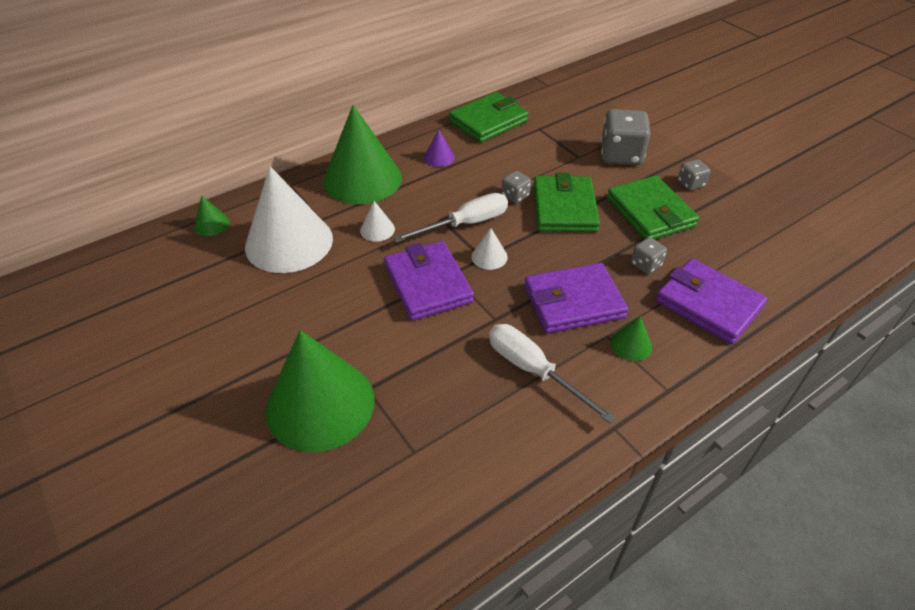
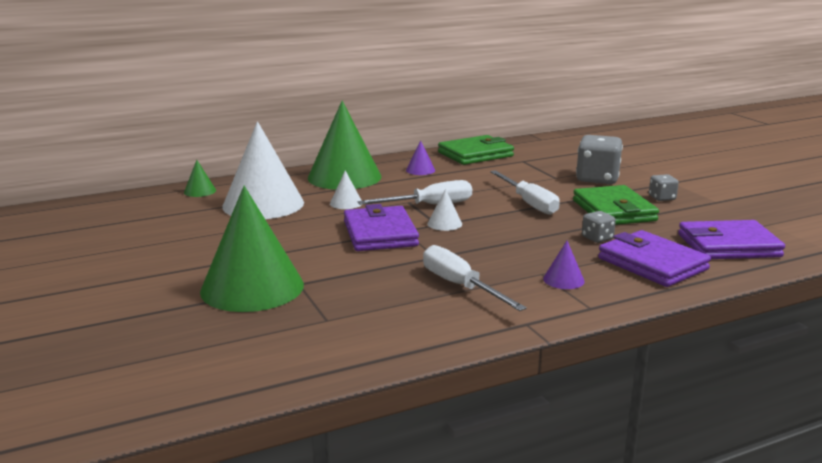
camera: 10 degrees right, 25 degrees down
grey dice [501,171,531,204] -> none
purple wallet [524,263,628,333] -> purple wallet moved to [678,220,785,259]
green wallet [533,173,600,232] -> white screwdriver [490,170,560,215]
green cone [611,316,652,361] -> purple cone [543,241,585,289]

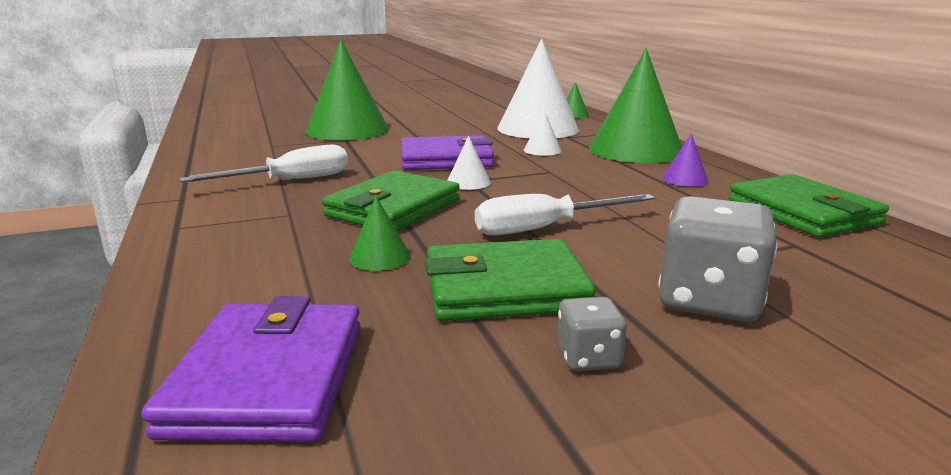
camera: 95 degrees right, 0 degrees up
white screwdriver [358,180,472,205] -> none
purple cone [543,241,585,289] -> none
grey dice [582,211,616,243] -> green cone [349,196,411,271]
purple wallet [598,230,711,287] -> none
none -> green wallet [322,170,460,231]

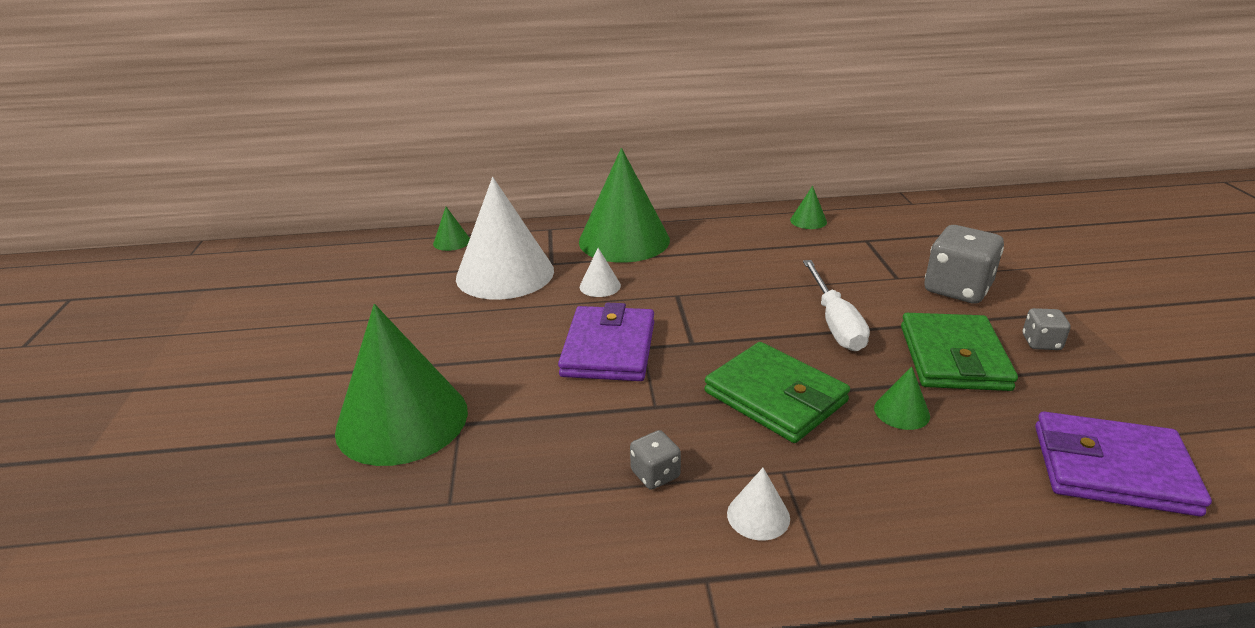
camera: 75 degrees left, 10 degrees up
white screwdriver [179,144,348,182] -> grey dice [630,430,681,490]
white cone [447,136,491,190] -> white cone moved to [727,468,790,541]
purple cone [662,133,708,187] -> none
green wallet [729,174,889,238] -> green cone [790,186,827,229]

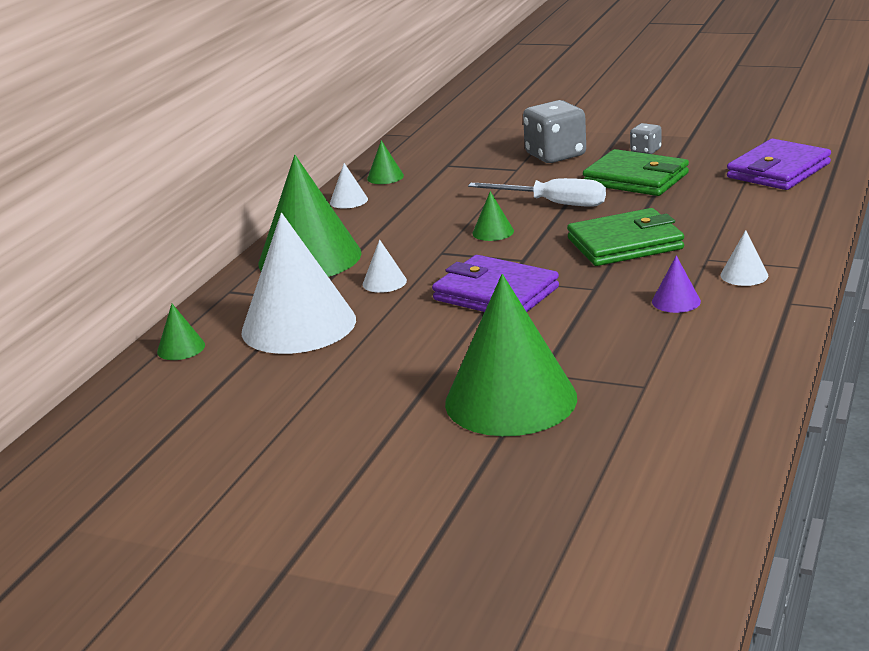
camera: 60 degrees left, 5 degrees down
grey dice [630,430,681,490] -> purple cone [652,255,701,313]
green cone [874,367,930,430] -> green cone moved to [472,191,514,241]
none -> white cone [330,163,368,209]

